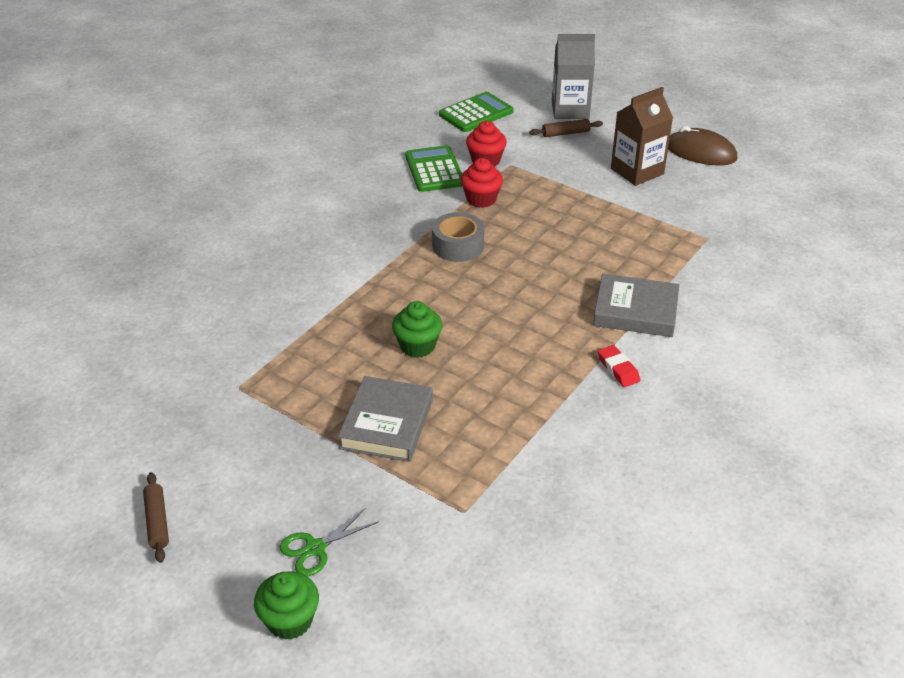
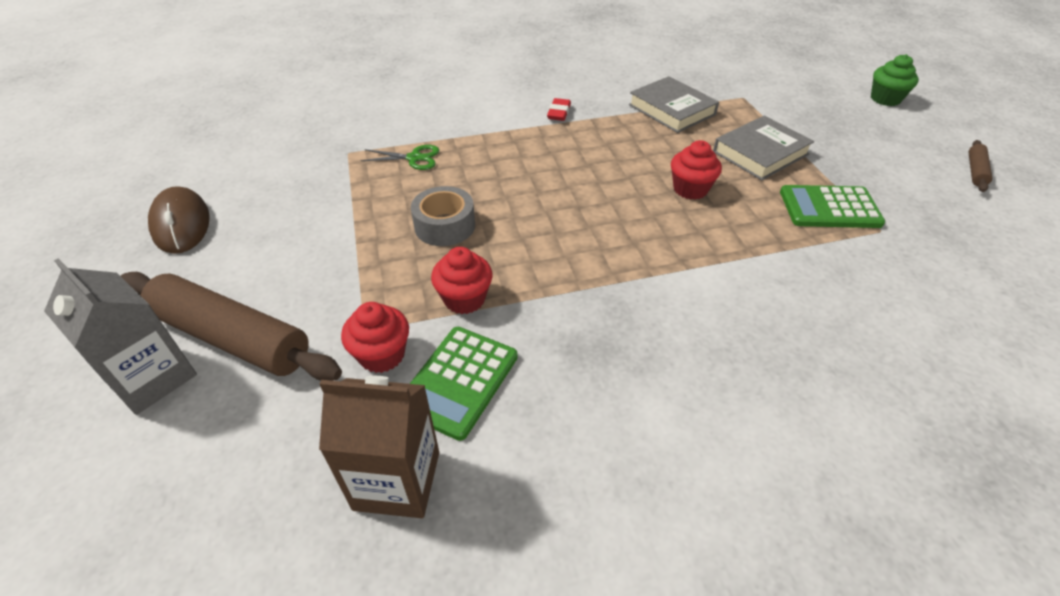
camera: 140 degrees left, 5 degrees up
green scissors [280,508,379,576] -> green scissors moved to [360,145,439,170]
green cupcake [392,301,442,358] -> red cupcake [671,140,722,200]
grey tape [432,212,484,262] -> grey tape moved to [411,186,475,246]
green calculator [439,92,514,132] -> green calculator moved to [780,185,885,228]
brown rolling pin [529,119,603,137] -> brown rolling pin [121,272,342,381], size x2.27
grey book [593,274,679,337] -> grey book moved to [629,76,719,133]
brown carton [611,87,673,186] -> brown carton moved to [319,376,439,518]

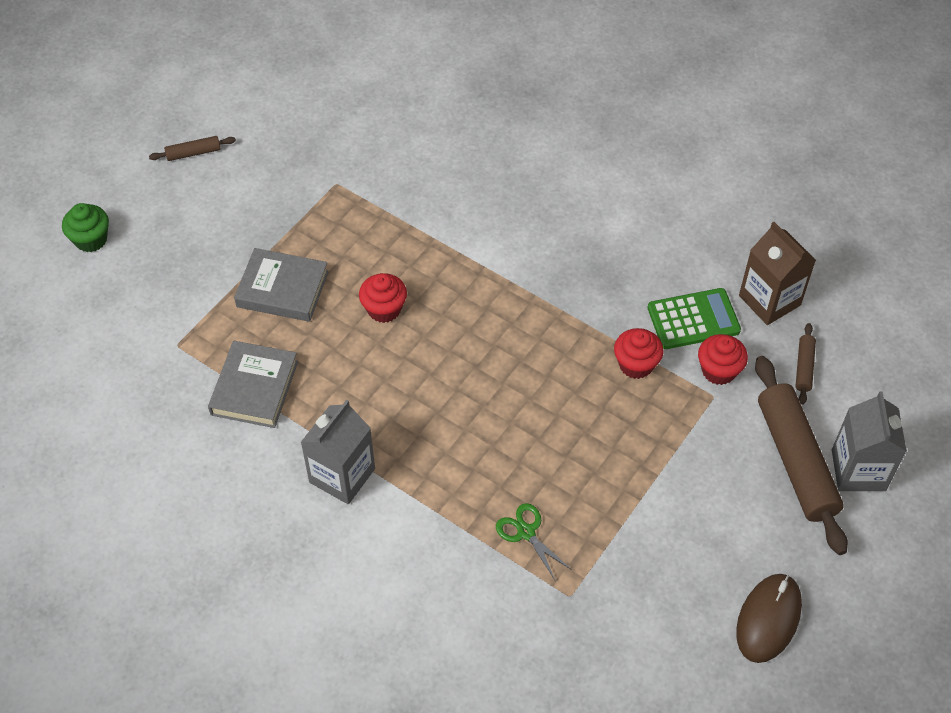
camera: 130 degrees left, 10 degrees up
grey tape [411,186,475,246] -> none
red eraser [547,98,571,121] -> grey carton [300,400,375,504]
green calculator [780,185,885,228] -> none
none -> brown rolling pin [795,323,816,405]

